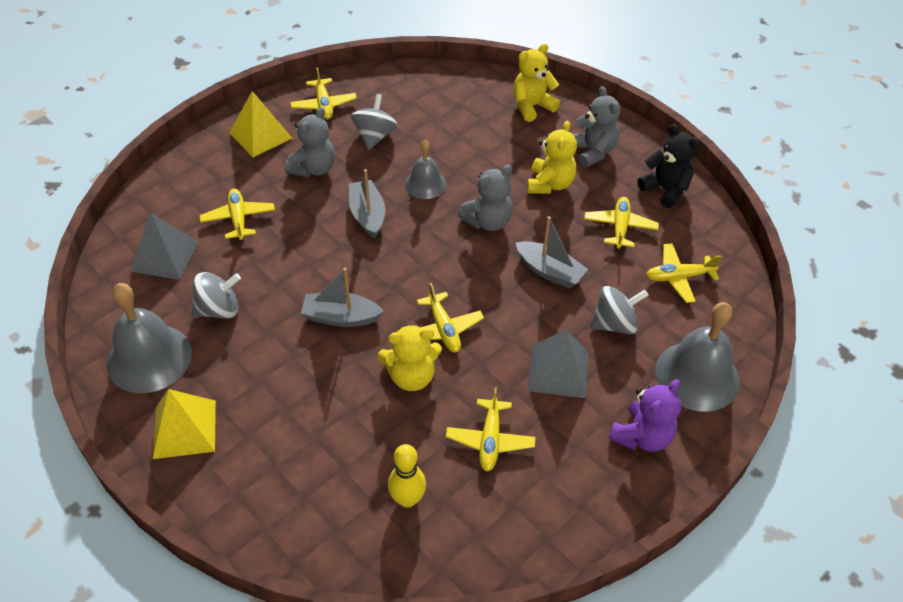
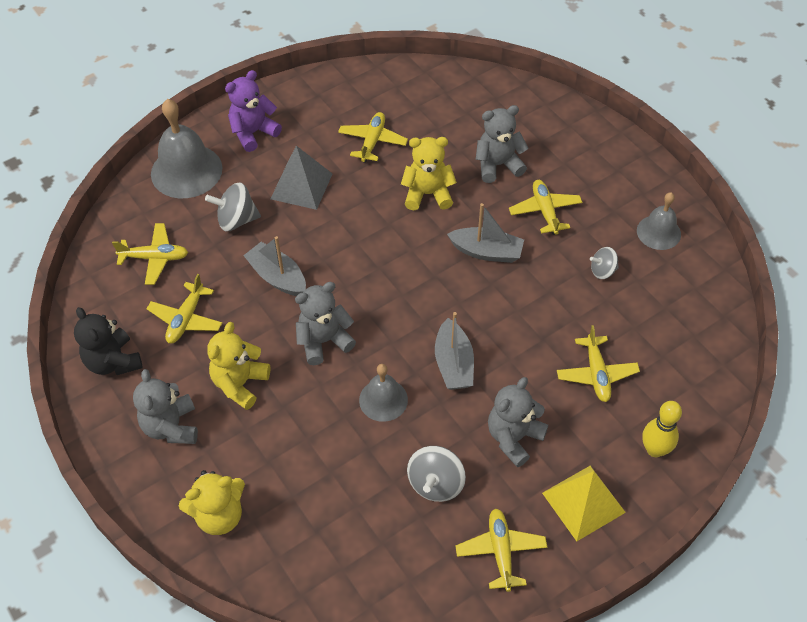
camera: 170 degrees left, 5 degrees up
grey bell [107,283,192,393] -> grey bell [637,192,681,250], size x0.59
grey pyramid [130,213,199,280] -> none
yellow pyramid [153,389,216,459] -> none
grey spinning top [192,272,241,319] -> grey spinning top [590,247,619,279], size x0.63
yellow bowling pin [388,444,426,508] -> yellow bowling pin moved to [642,401,682,457]
yellow plane [417,283,484,353] -> yellow plane moved to [509,180,582,235]
none -> grey teddy bear [476,105,529,183]

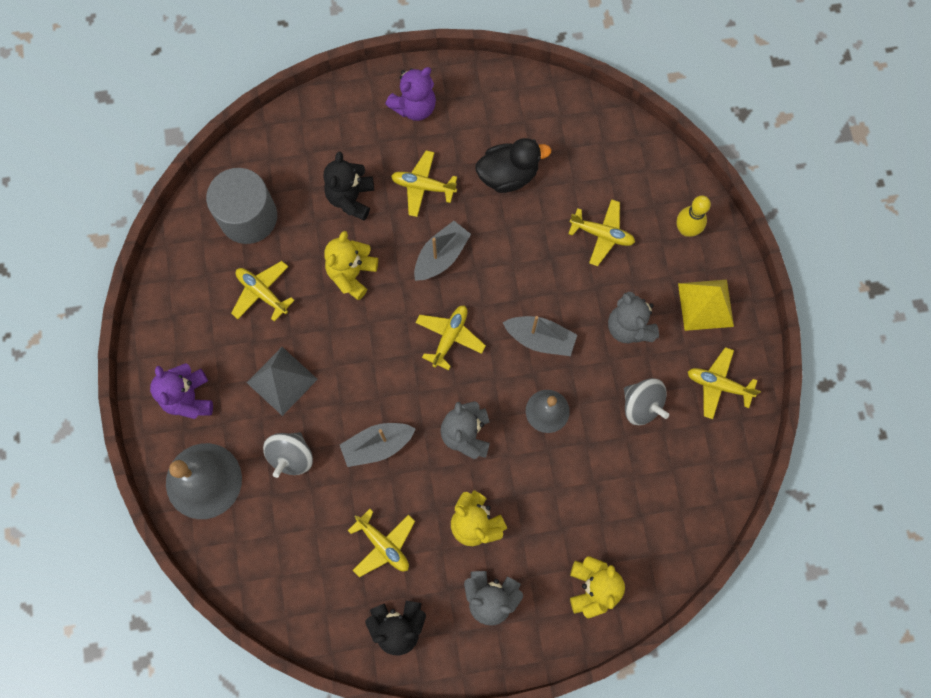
camera: 65 degrees left, 20 degrees up
yellow plane [112,223,188,285] -> yellow plane moved to [415,305,486,370]
grey teddy bear [476,105,529,183] -> black teddy bear [323,152,374,220]
grey spinning top [590,247,619,279] -> black duck [475,138,552,193]
grey bell [637,192,681,250] -> none
none -> grey cylinder [206,168,277,244]
none -> purple teddy bear [385,67,436,121]

